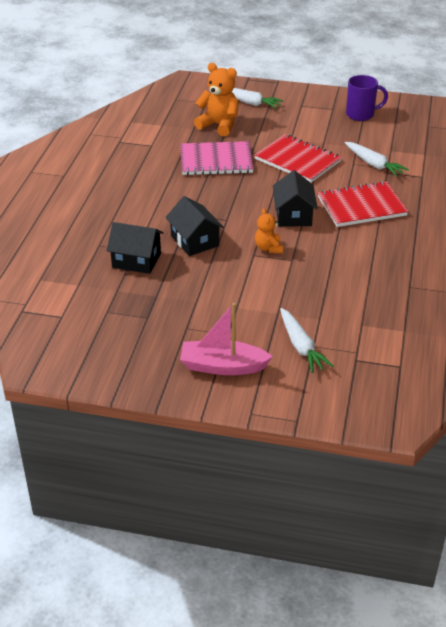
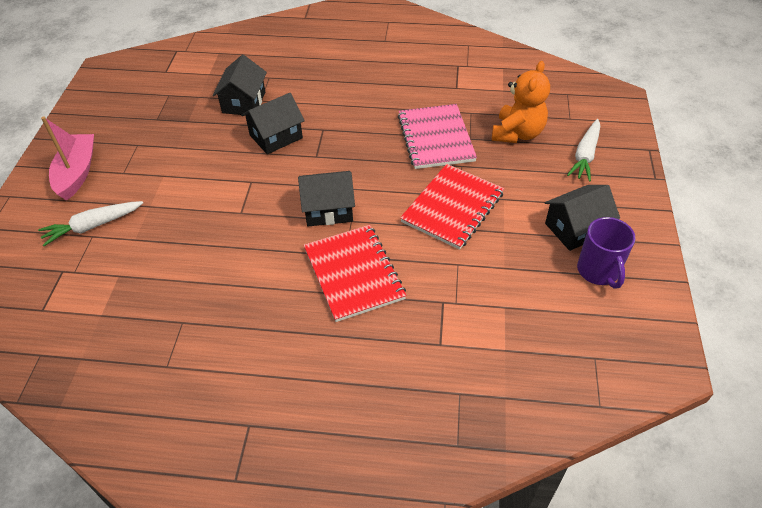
camera: 85 degrees right, 10 degrees up
orange teddy bear [255,208,283,253] -> none
white carrot [345,142,409,177] -> none
none -> black house [545,185,620,251]

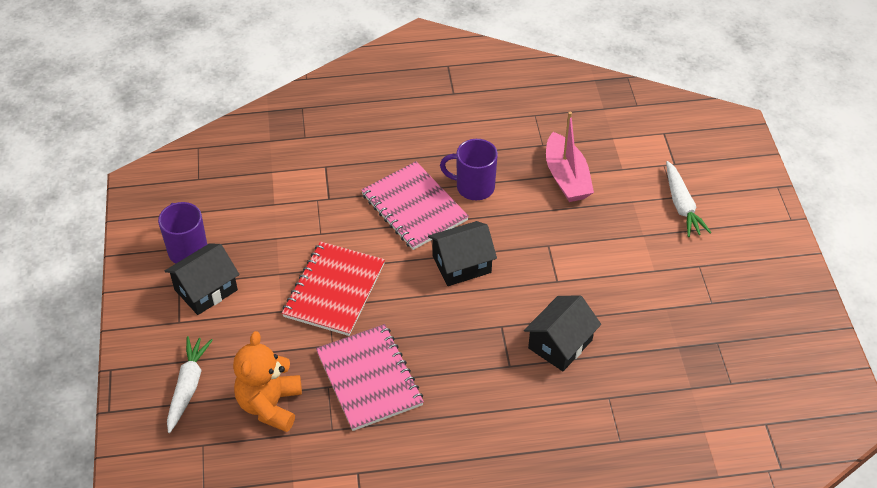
camera: 165 degrees right, 0 degrees up
white carrot [38,201,143,246] -> white carrot turned 120 degrees clockwise [666,161,712,237]
pink boat [41,117,94,201] -> pink boat moved to [546,112,594,202]
black house [213,55,267,115] -> none
red notebook [304,225,407,322] -> pink notebook [361,161,469,250]
none -> purple mug [440,139,498,200]

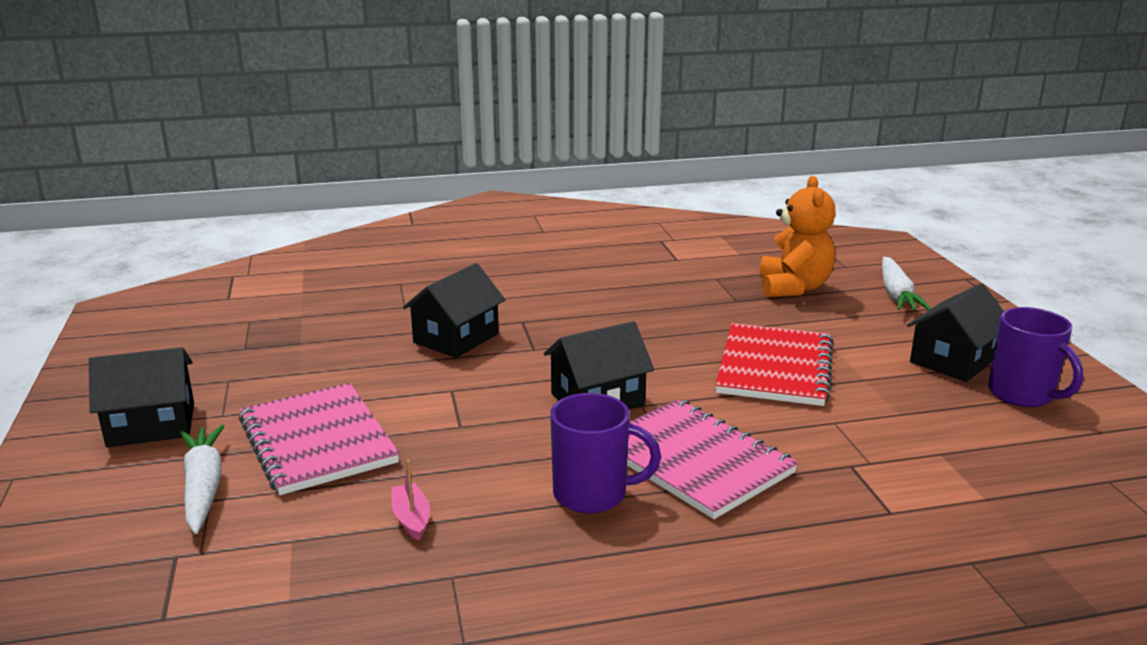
camera: 175 degrees right, 25 degrees down
pink notebook [316,324,424,431] -> pink notebook moved to [239,383,400,495]
pink boat [546,112,594,202] -> pink boat [392,460,430,541], size x0.47
none -> black house [89,347,194,447]

